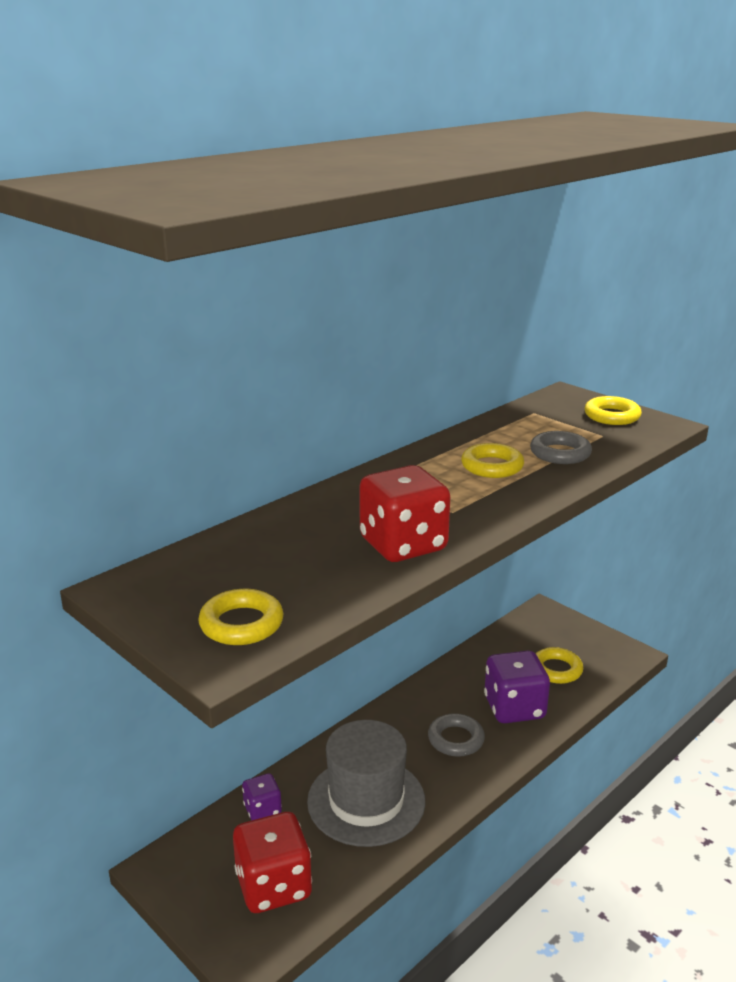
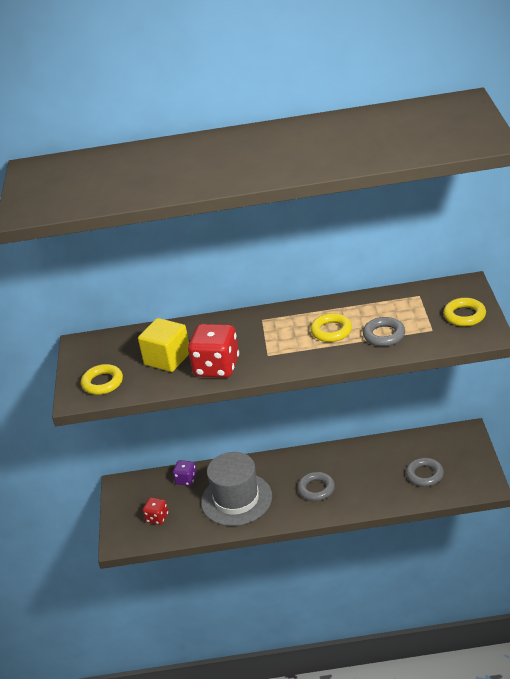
camera: 45 degrees right, 10 degrees up
red dice [233,812,312,913] -> red dice [143,497,169,525], size x0.54
purple dice [484,651,550,723] -> none
yellow ring [535,647,583,684] -> grey ring [406,458,444,487]
none -> yellow cube [138,318,189,372]

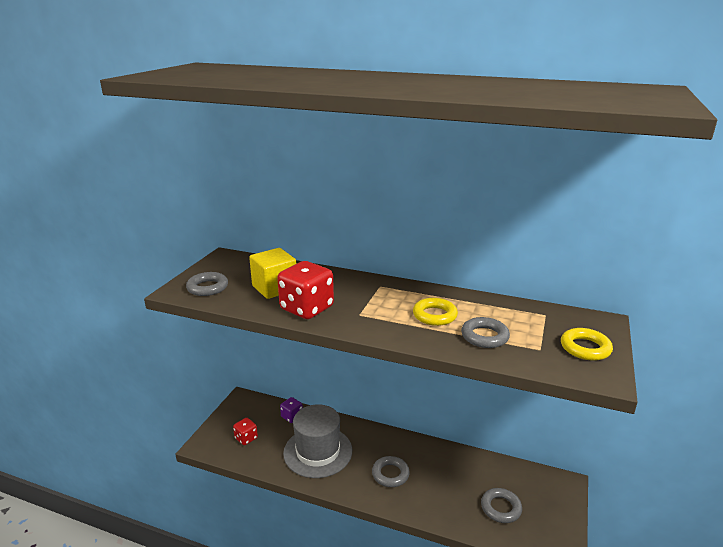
camera: 20 degrees right, 10 degrees down
yellow ring [81,364,123,395] -> grey ring [186,272,228,296]

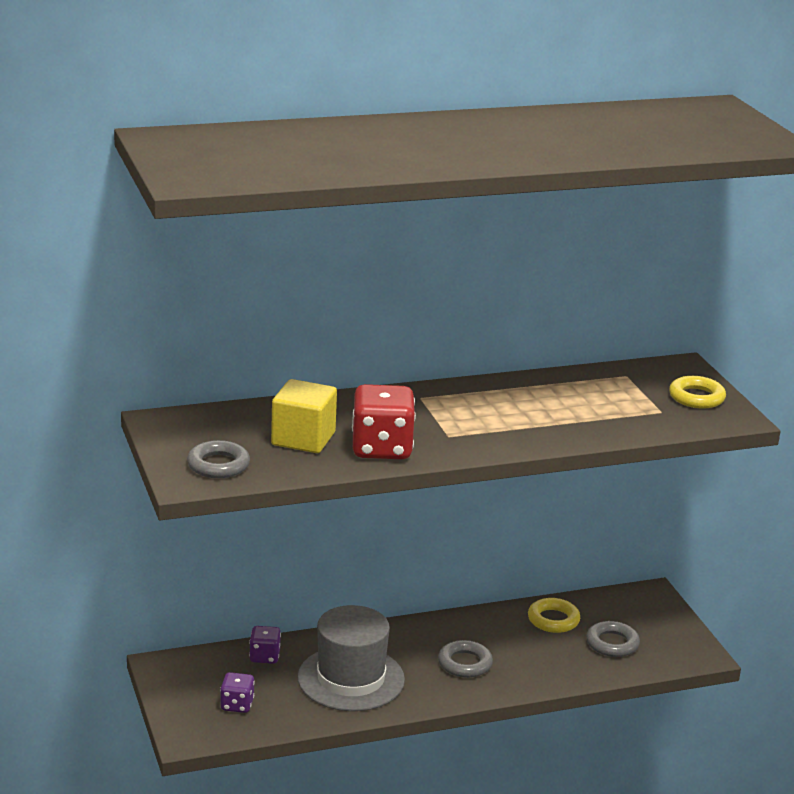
camera: 40 degrees left, 0 degrees up
red dice [233,418,258,445] -> purple dice [220,672,255,713]
yellow ring [413,298,458,326] -> yellow ring moved to [528,598,580,633]
grey ring [461,317,510,348] -> none

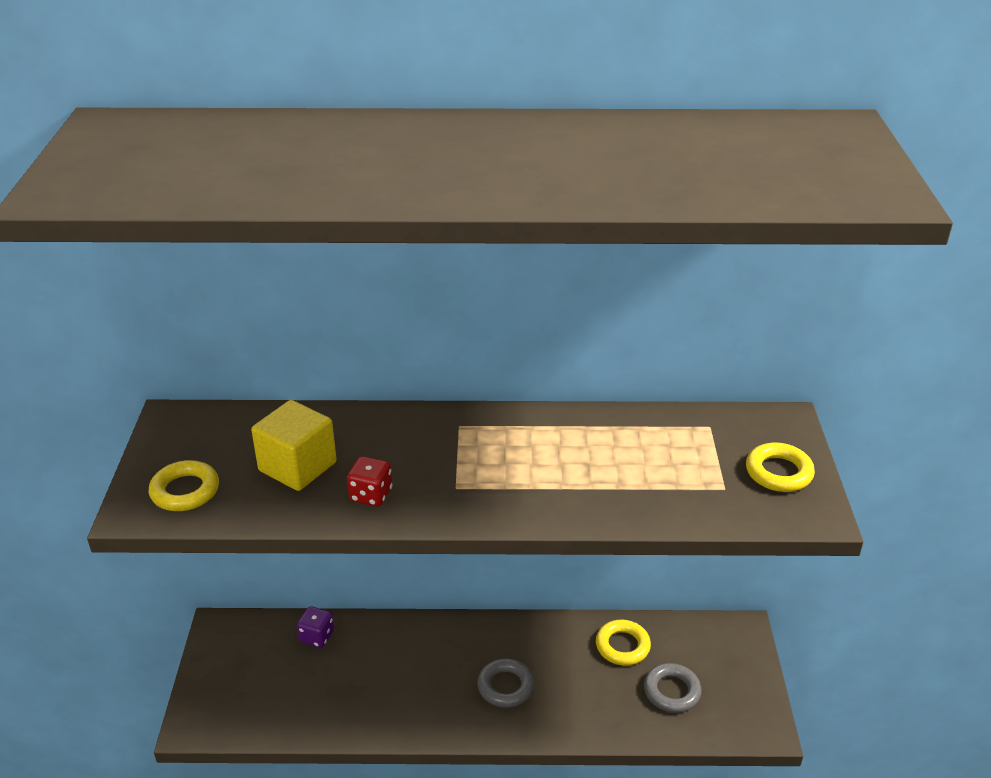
camera: 20 degrees right, 10 degrees up
grey ring [187,440,250,478] -> yellow ring [149,460,219,511]
purple dice [220,672,255,713] -> none
grey hat [297,605,405,711] -> none
red dice [352,384,416,459] -> red dice [347,456,392,507], size x0.54

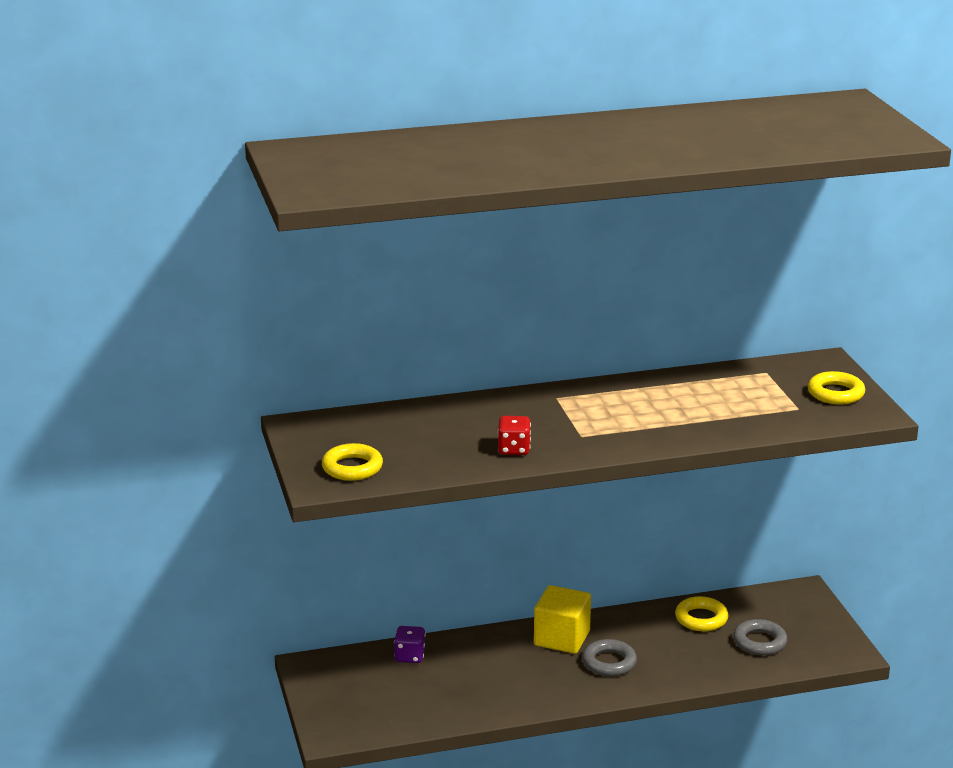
camera: 15 degrees left, 10 degrees down
yellow cube [251,400,337,491] -> yellow cube moved to [534,585,591,654]

